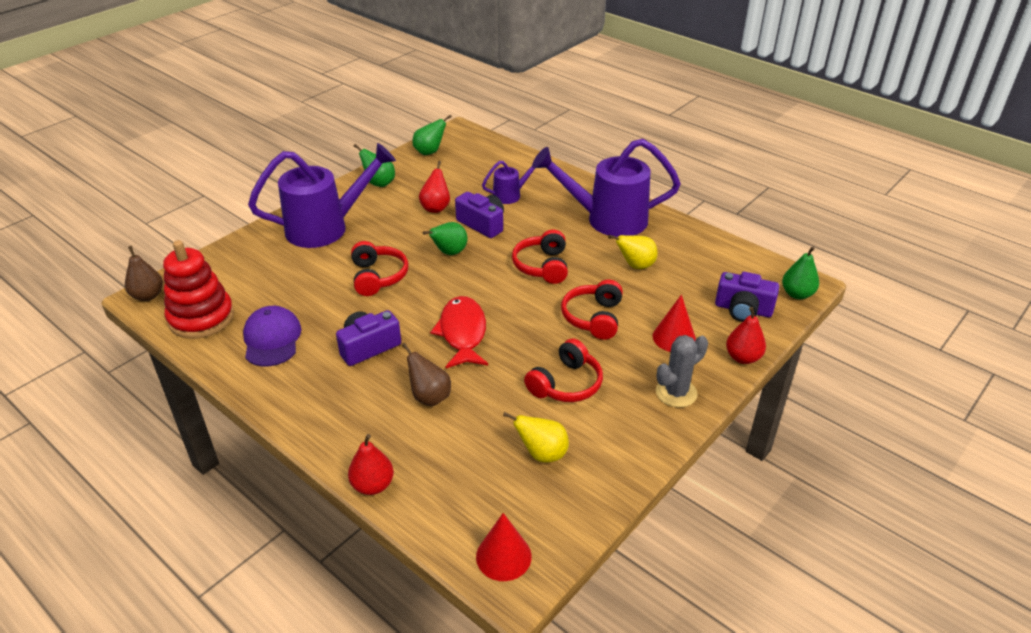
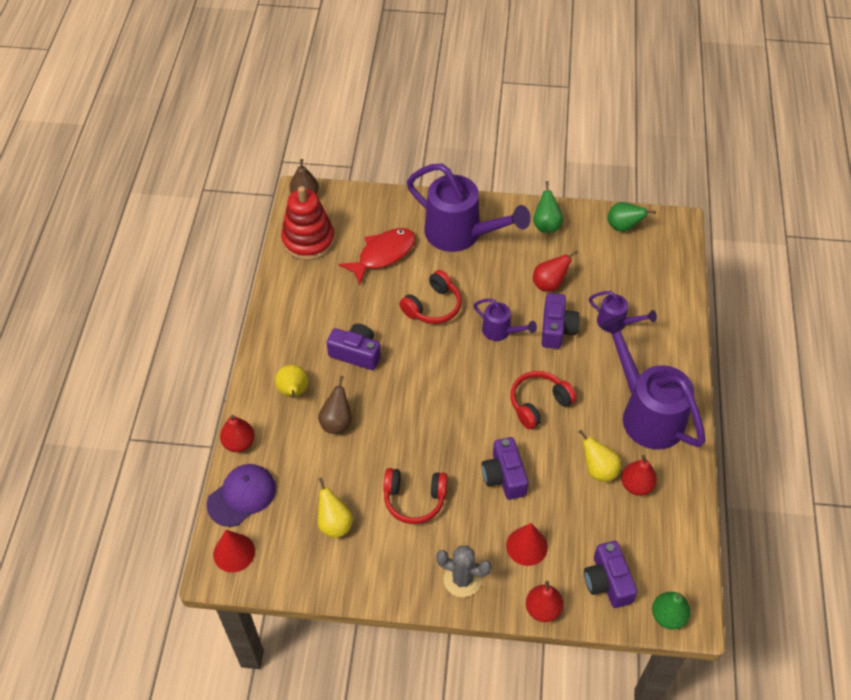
camera: 55 degrees right, 15 degrees up
purple cap [243,306,301,367] -> purple cap moved to [207,464,276,527]
green pear [423,222,467,255] -> purple watering can [474,298,537,341]
red fish [430,296,488,368] -> red fish moved to [339,228,416,285]
red headphones [561,280,623,340] -> purple camera [482,437,528,500]
none -> yellow pear [275,365,308,398]
none -> red pear [621,455,657,496]

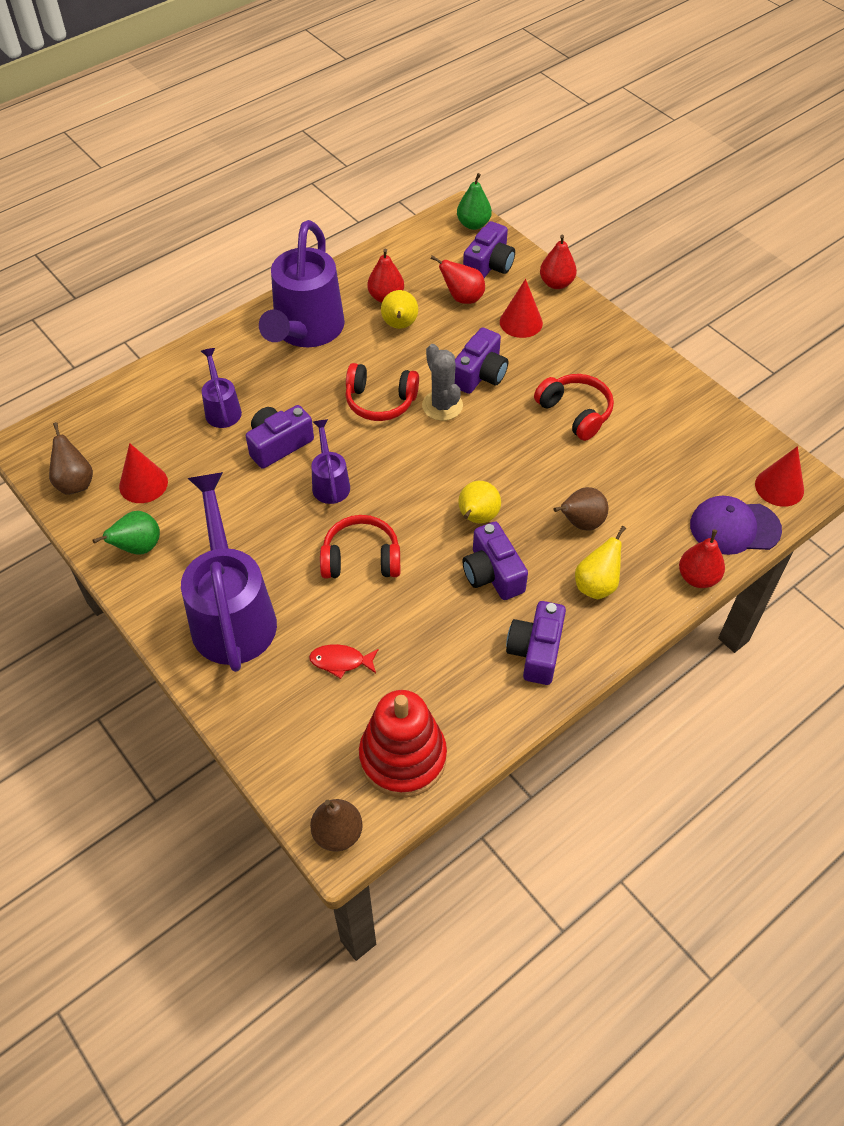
camera: 135 degrees left, 0 degrees up
yellow pear [318,478,353,538] -> yellow pear moved to [458,481,501,524]
red fish [339,228,416,285] -> red fish [309,644,379,679], size x0.53
grey cactus [436,545,492,597] -> grey cactus moved to [422,344,463,421]
red pear [533,250,578,292] -> red pear moved to [431,255,485,304]
green pear [608,202,656,232] -> brown pear [49,422,93,495]
none -> red cone [119,443,168,503]
none -> purple camera [506,601,566,685]

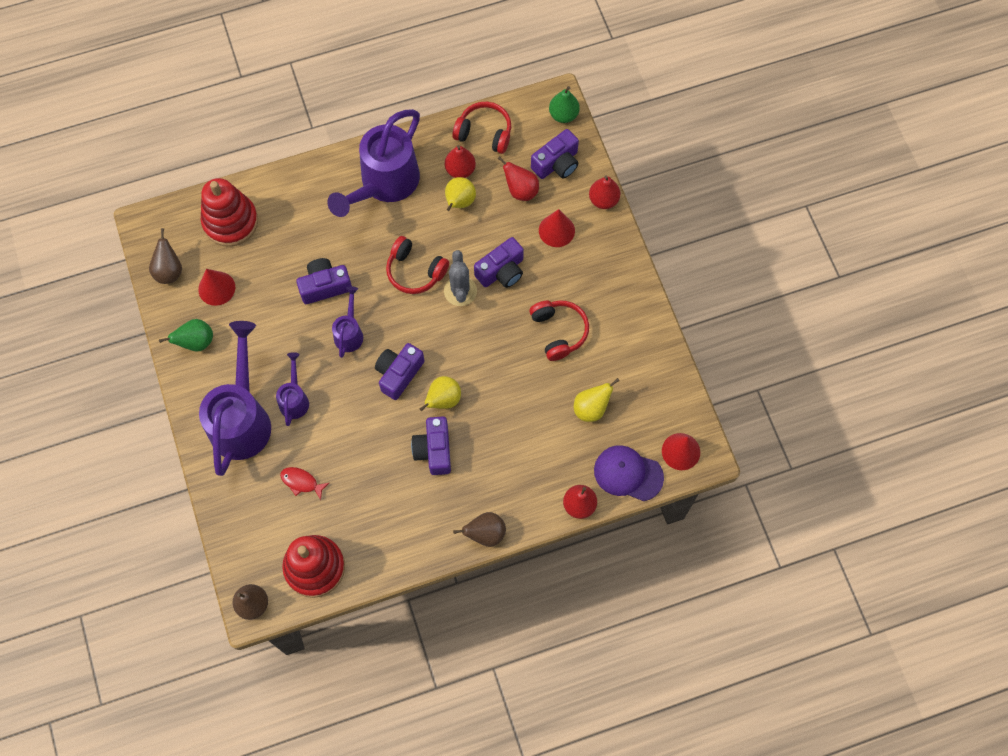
camera: 20 degrees right, 15 degrees up
purple watering can [201,348,242,428] -> purple watering can moved to [276,352,309,426]
red headphones [320,515,400,579] -> red headphones moved to [452,102,511,154]
purple camera [506,601,566,685] -> purple camera moved to [375,343,424,400]
brown pear [554,487,608,531] -> brown pear moved to [453,512,506,547]
yellow pear [575,526,626,599] -> yellow pear moved to [574,378,620,422]
none -> red stacking toy [201,178,258,247]

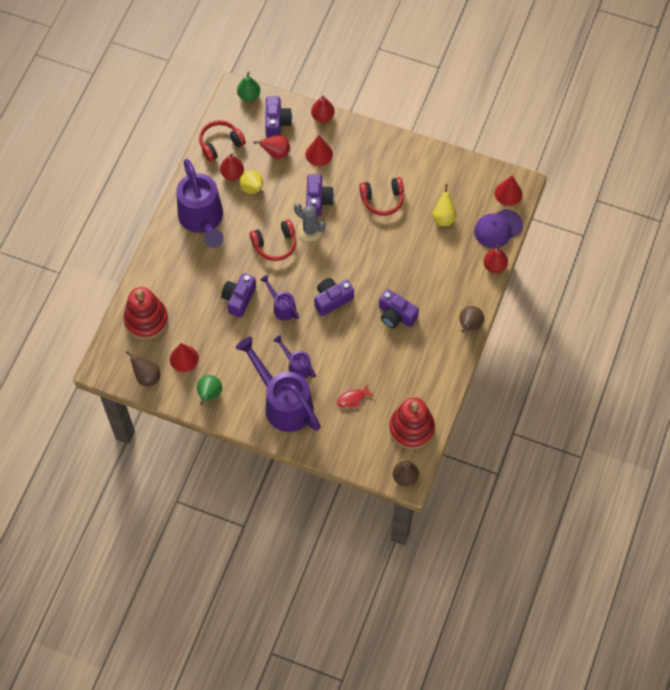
camera: 50 degrees left, 5 degrees down
purple camera [375,343,424,400] -> purple camera turned 75 degrees clockwise [314,278,354,316]
yellow pear [420,376,461,411] -> none
red headphones [529,300,589,361] -> red headphones turned 150 degrees clockwise [359,177,404,216]

